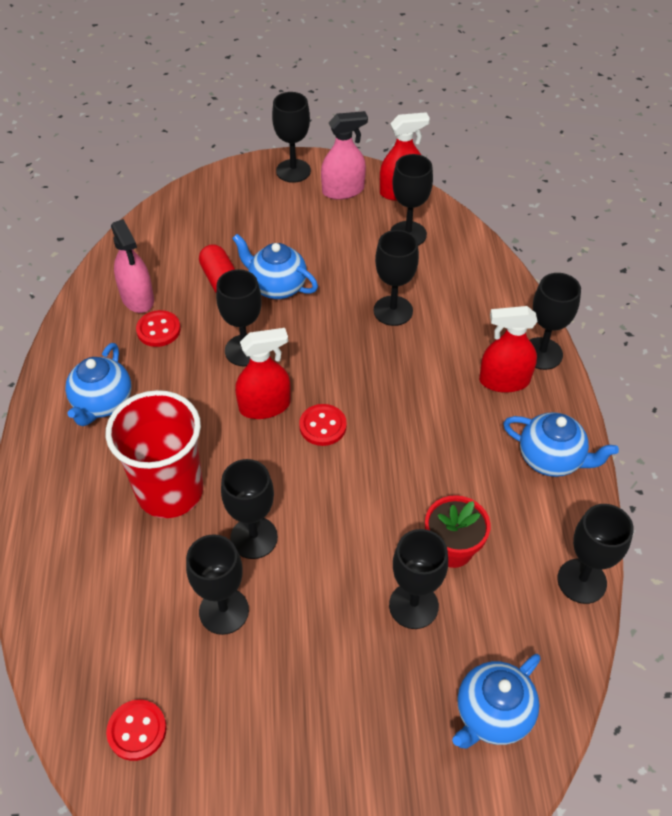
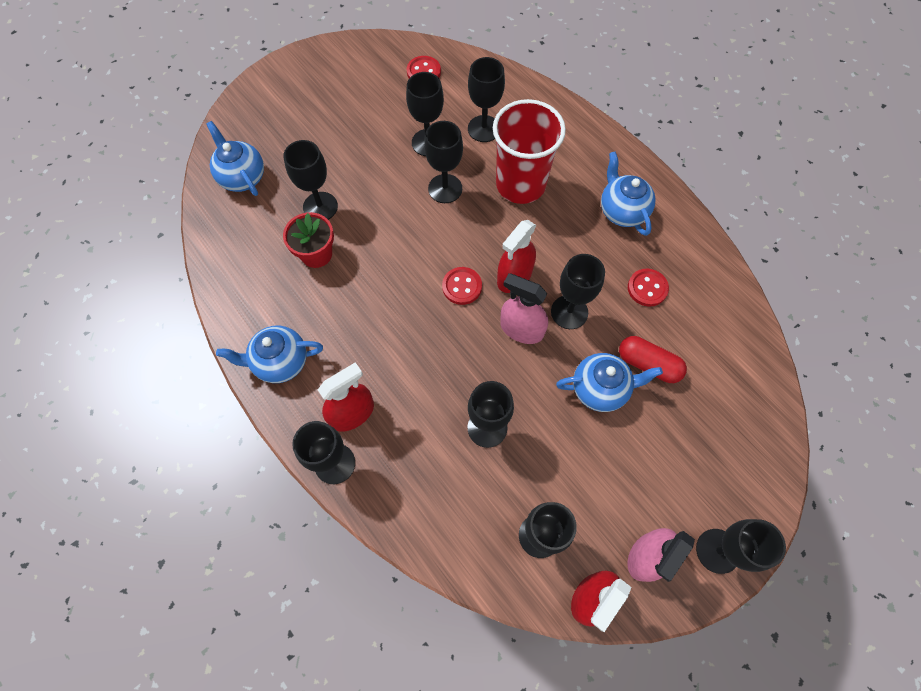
camera: 145 degrees right, 15 degrees up
pink spray bottle [111,219,154,313] -> pink spray bottle moved to [500,273,548,344]
blue teapot [452,654,540,749] -> blue teapot turned 45 degrees counterclockwise [206,121,264,196]
black goblet [557,504,634,604] -> black goblet moved to [468,57,505,142]

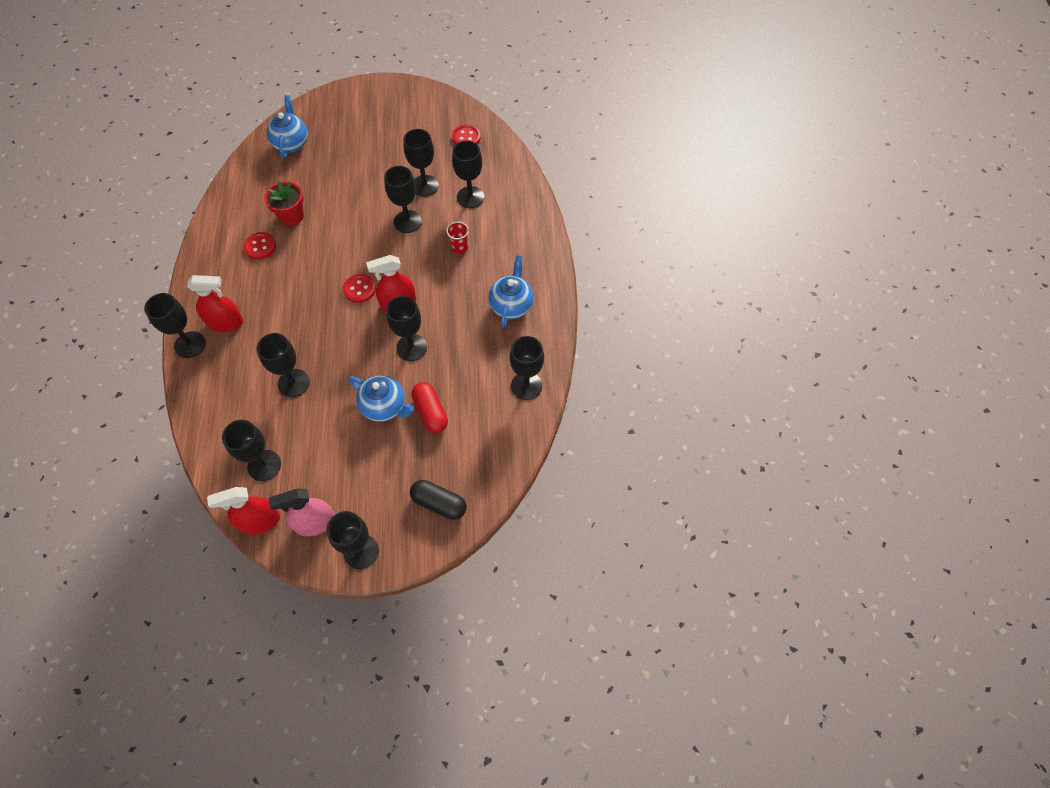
camera: 35 degrees right, 5 degrees down
blue teapot [216,325,323,383] -> none
black goblet [283,140,338,220] -> black goblet moved to [510,336,544,400]
red cup [493,99,566,204] -> red cup [446,222,469,254], size x0.40
pink spray bottle [500,273,548,344] -> none
red button [628,269,669,307] -> red button moved to [244,232,276,260]
none -> black capsule [410,480,466,520]

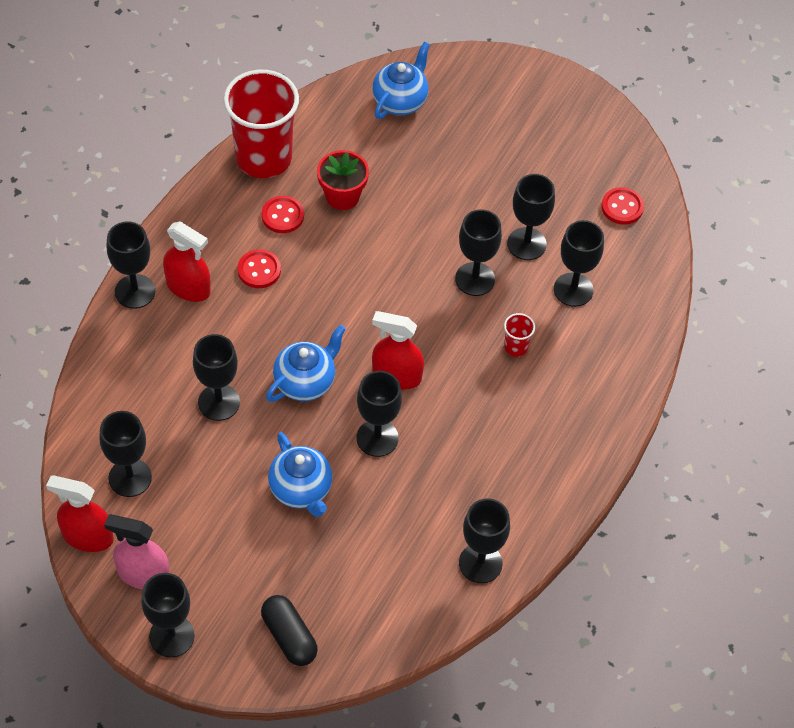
camera: 30 degrees right, 5 degrees down
red button [343,274,376,303] -> red button moved to [237,249,281,288]
red capsule [411,382,448,433] -> none
blue teapot [488,255,534,328] -> blue teapot moved to [266,325,346,402]
none -> red cup [224,70,299,178]

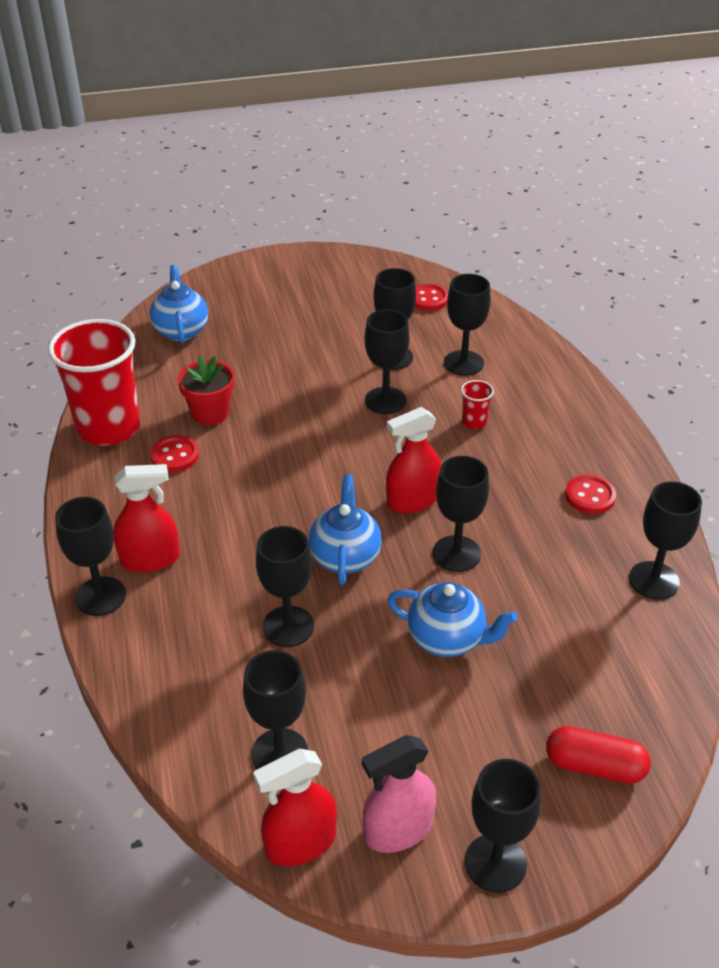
camera: 40 degrees left, 15 degrees down
red button [237,249,281,288] -> red button moved to [565,475,616,514]
black capsule [261,595,318,666] -> red capsule [546,726,651,784]

